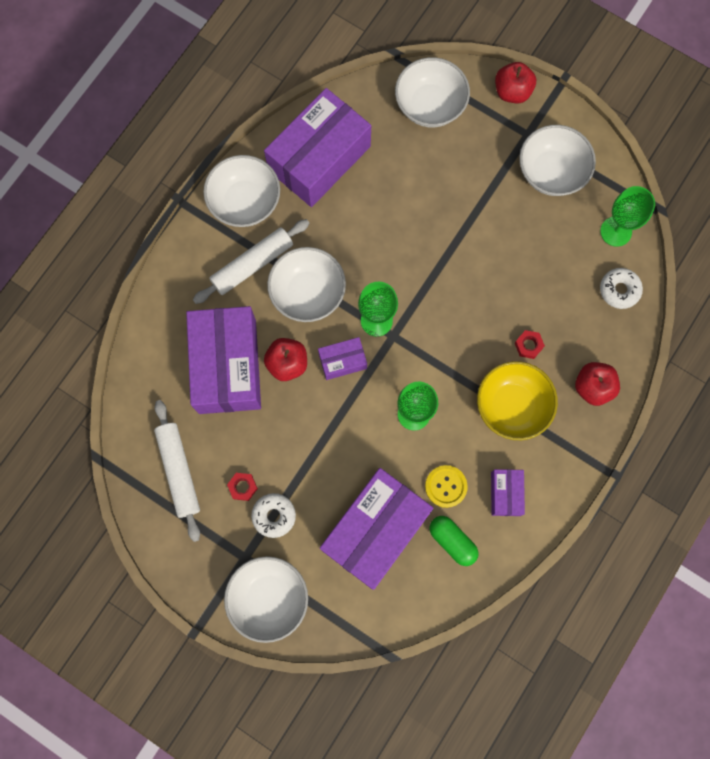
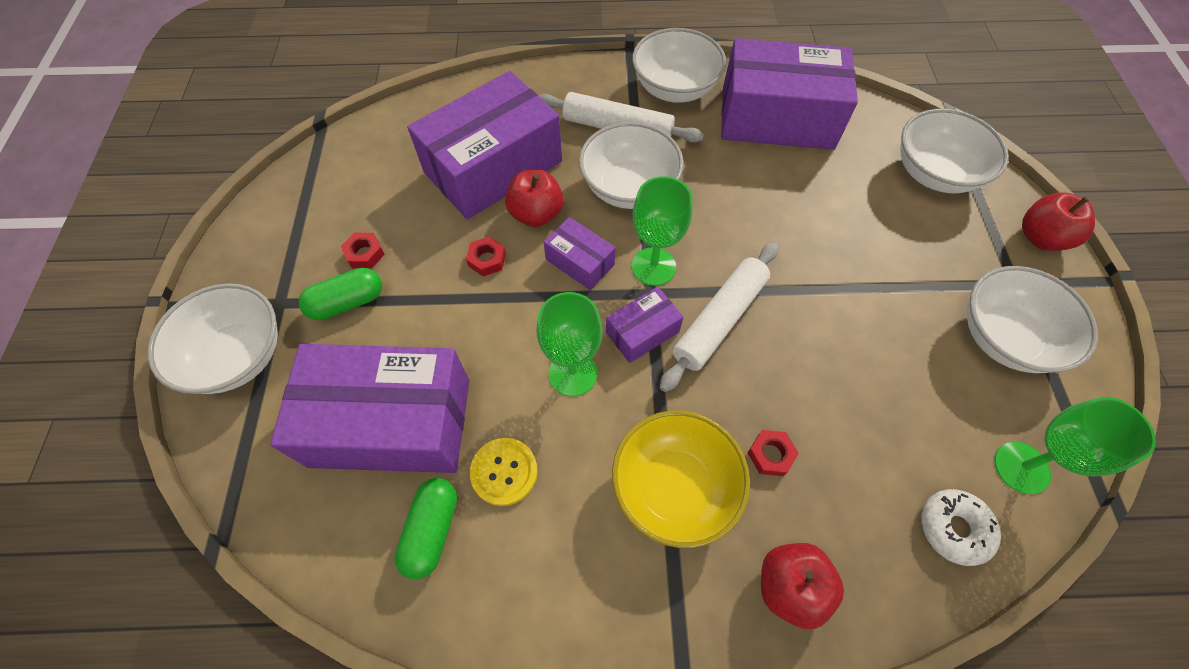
camera: 55 degrees right, 15 degrees down
white rolling pin [154,400,200,542] -> white rolling pin moved to [660,242,779,392]
white donut [251,493,296,538] -> green capsule [299,267,382,320]
purple box [491,469,525,516] -> purple box moved to [606,287,684,363]
none -> red nut [466,237,506,276]

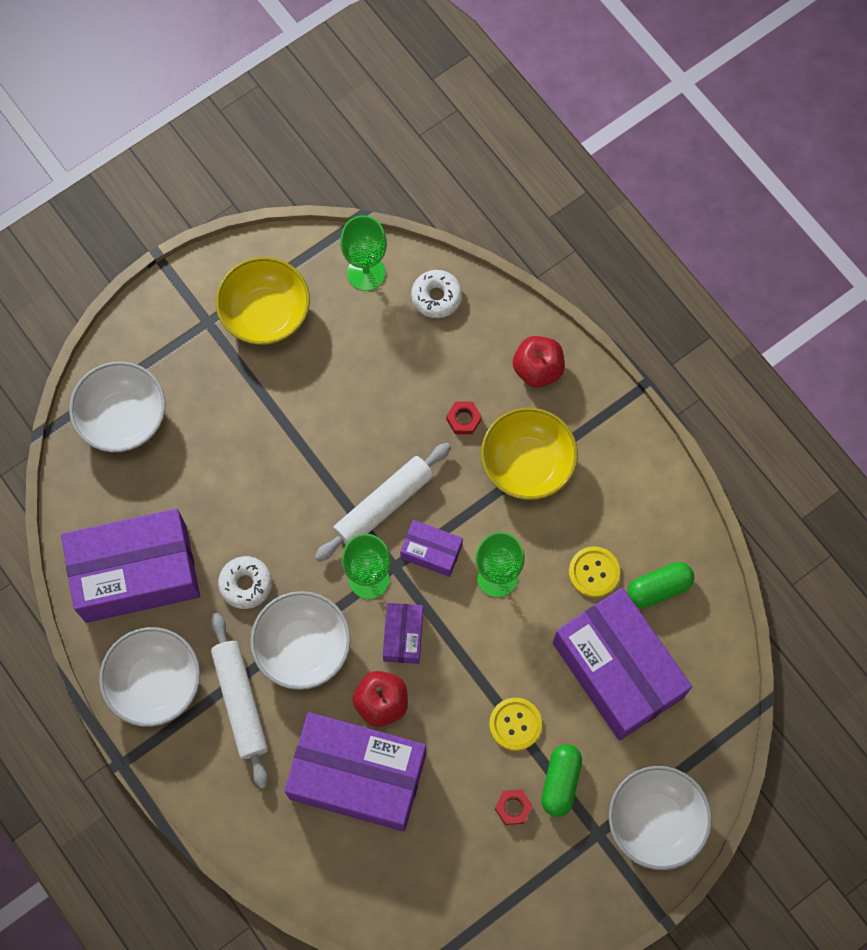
camera: 125 degrees left, 10 degrees up
green capsule [299,267,382,320] -> green capsule turned 75 degrees clockwise [541,744,582,817]
red nut [466,237,506,276] -> none
white rolling pin [660,242,779,392] -> white rolling pin turned 45 degrees counterclockwise [315,443,451,561]
purple box [721,38,858,150] -> purple box turned 75 degrees counterclockwise [61,509,200,623]
white bowl [967,266,1098,373] -> yellow bowl [216,257,310,345]
red apple [1022,192,1095,251] -> none
none -> white donut [218,556,272,609]
none -> yellow button [489,698,542,751]

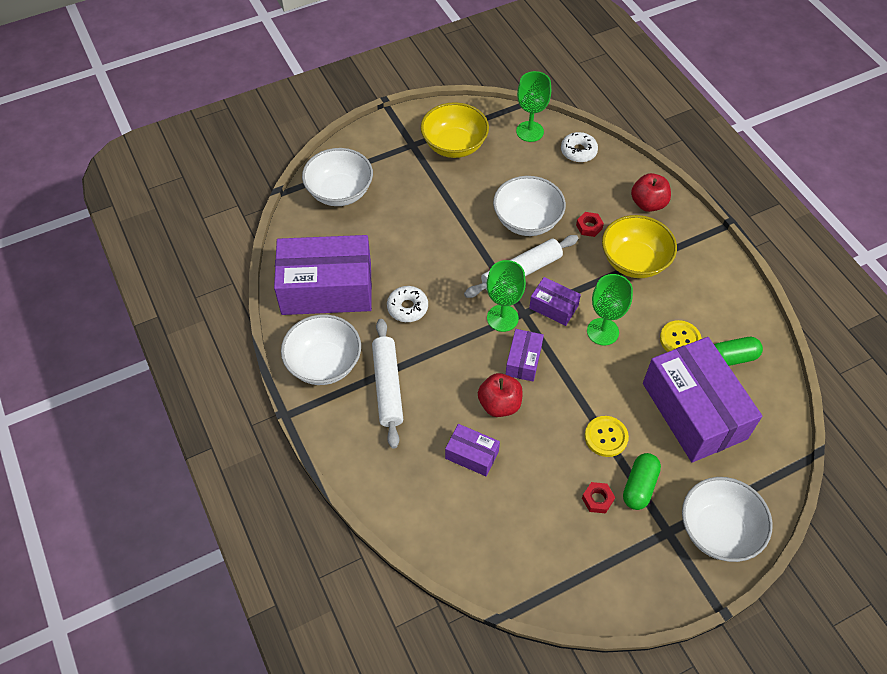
camera: 10 degrees right, 15 degrees down
white bowl [250,591,351,690] -> white bowl moved to [493,176,566,236]
purple box [284,712,426,832] -> purple box [445,424,500,476], size x0.46

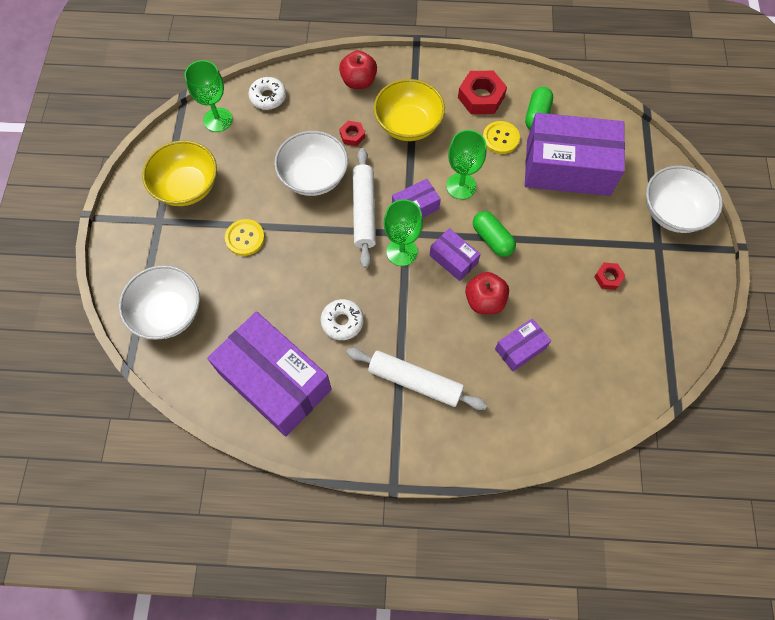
camera: 60 degrees left, 10 degrees up
purple box [274,235,372,315] -> purple box turned 75 degrees counterclockwise [207,311,332,437]
white bowl [281,314,361,385] -> none
yellow button [585,416,629,457] -> yellow button moved to [225,219,265,256]
green capsule [623,453,661,510] -> green capsule moved to [473,211,516,257]
none -> red nut [458,71,507,114]

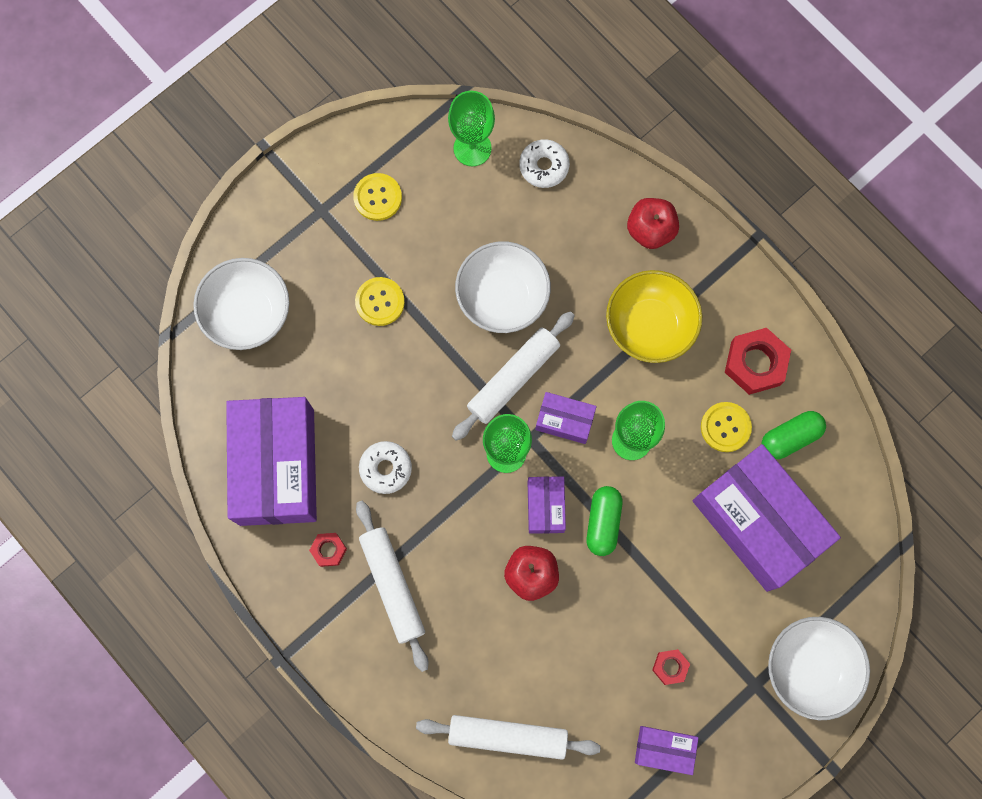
camera: 45 degrees right, 10 degrees up
yellow bowl [142,140,217,206] -> yellow button [353,173,402,221]
red nut [339,121,365,146] -> red nut moved to [309,533,347,567]
purple box [495,318,551,371] -> purple box moved to [635,726,698,775]
none -> white rolling pin [416,715,601,760]

